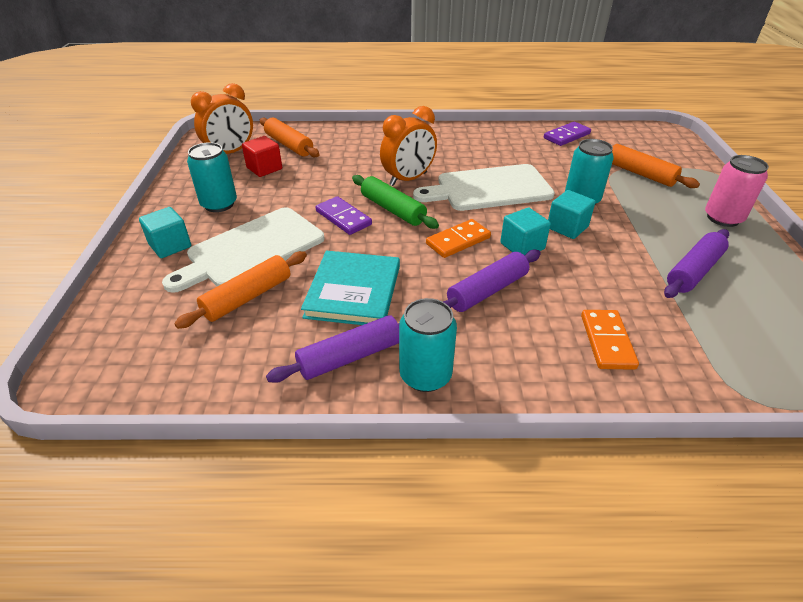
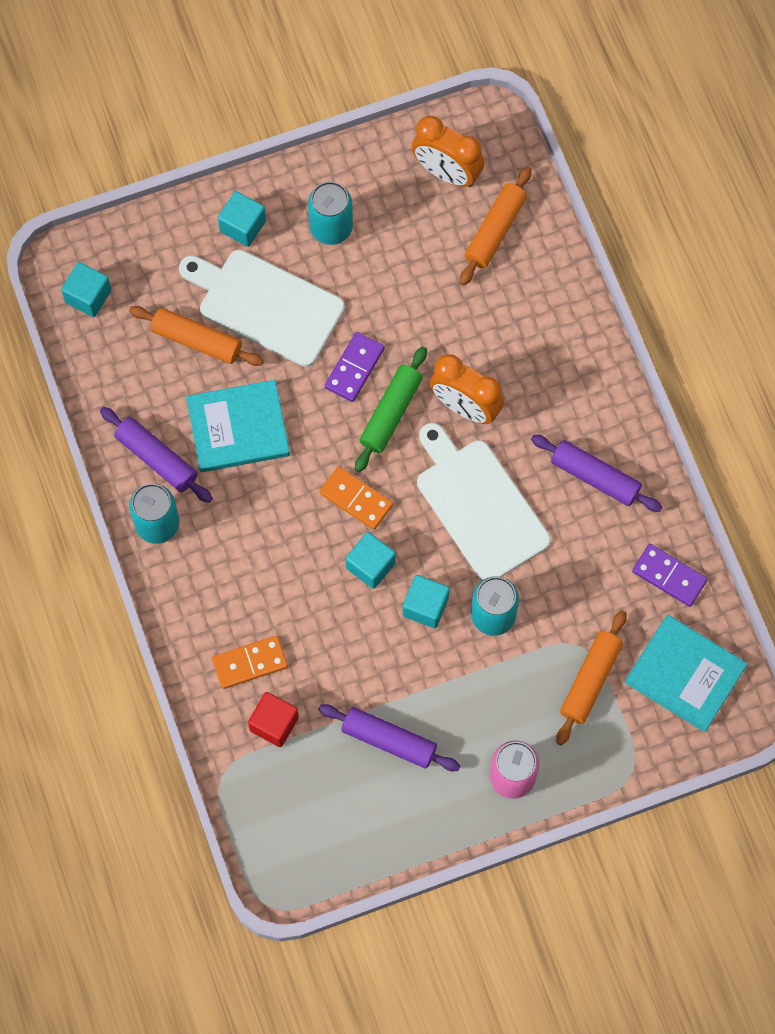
camera: 70 degrees right, 30 degrees up
red cube [242,136,282,177] -> red cube moved to [248,692,299,747]
purple rolling pin [442,250,541,312] -> purple rolling pin moved to [531,435,662,512]
none -> turquoise cube [61,262,112,317]
none -> turquoise book [625,615,747,732]

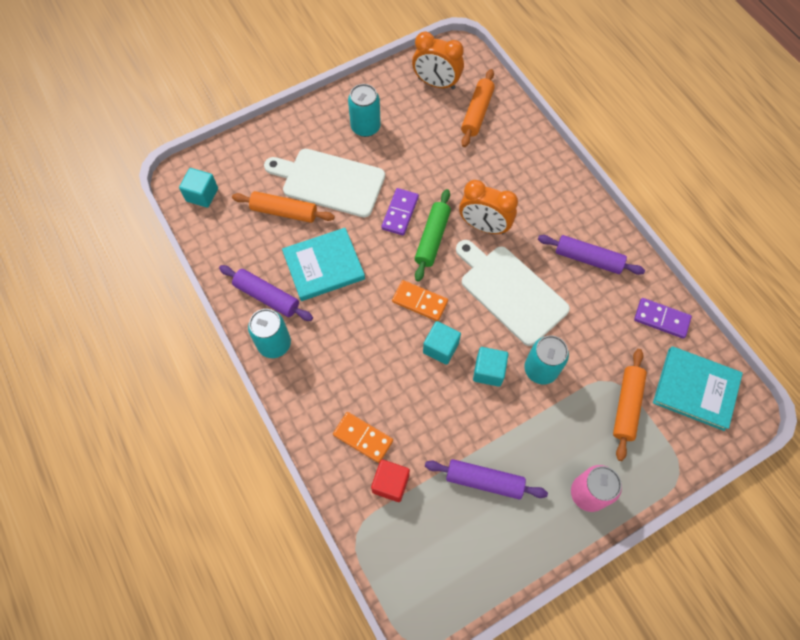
camera: 10 degrees left, 5 degrees down
orange domino [212,636,288,689] -> orange domino turned 60 degrees clockwise [333,412,393,463]
turquoise cube [218,191,266,247] -> none

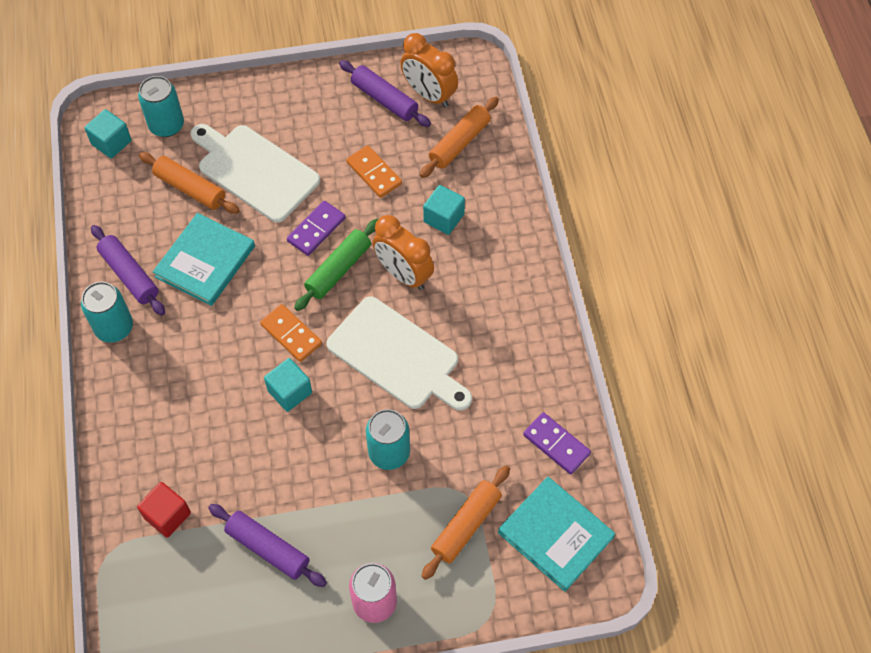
camera: 20 degrees right, 5 degrees down
turquoise book [282,228,365,301] -> turquoise book turned 60 degrees counterclockwise [153,213,255,306]
orange domino [333,412,393,463] -> orange domino moved to [346,145,402,198]
turquoise can [348,84,381,137] -> turquoise can moved to [138,76,184,137]
white cutting board [456,240,570,346] -> white cutting board turned 150 degrees clockwise [326,296,472,411]
turquoise cube [473,347,508,387] -> turquoise cube moved to [423,185,465,235]
purple rolling pin [538,235,645,275] -> purple rolling pin moved to [339,60,431,127]

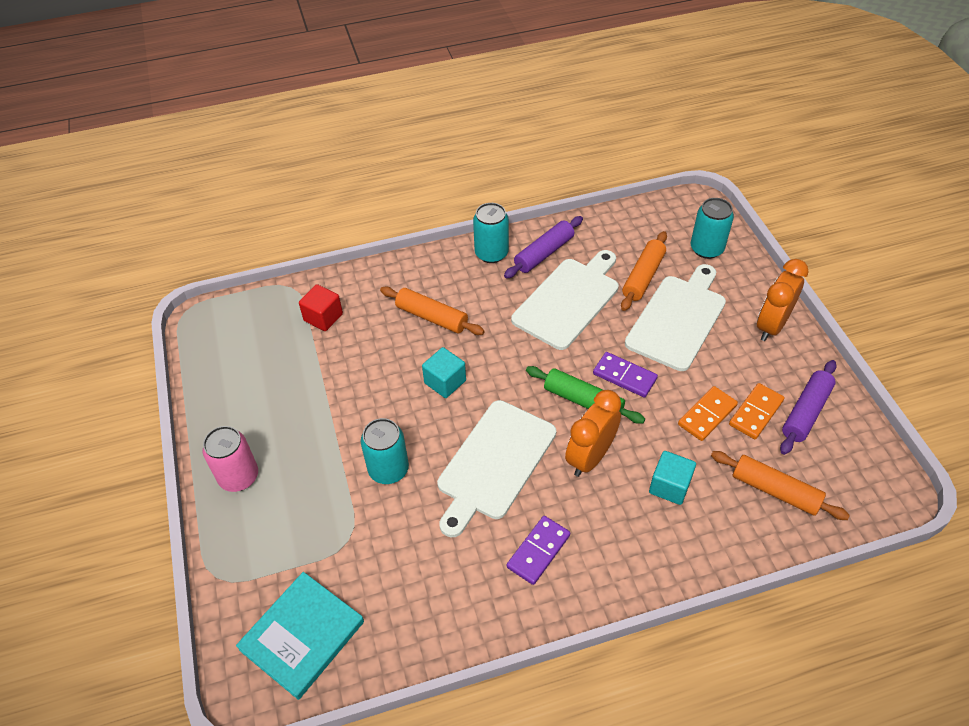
camera: 85 degrees right, 10 degrees down
turquoise cube [85,109,131,158] -> none
turquoise book [153,213,255,306] -> white cutting board [511,250,619,350]
purple rolling pin [208,504,327,587] -> none
orange domino [260,304,322,362] -> orange domino moved to [729,383,785,439]
orange clock [400,33,458,108] -> orange clock moved to [757,259,809,341]
orange rolling pin [422,466,510,580] -> orange rolling pin moved to [380,287,485,335]
purple domino [523,412,591,474] -> purple domino moved to [507,516,570,585]

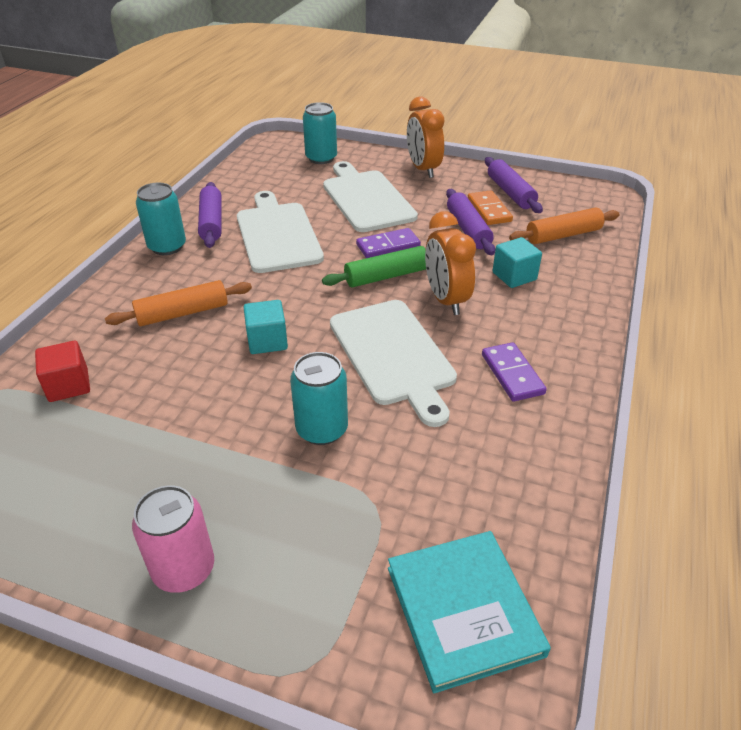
camera: 55 degrees left, 10 degrees down
orange rolling pin [621,231,667,311] -> none
orange domino [678,386,738,441] -> purple rolling pin [446,189,495,255]

